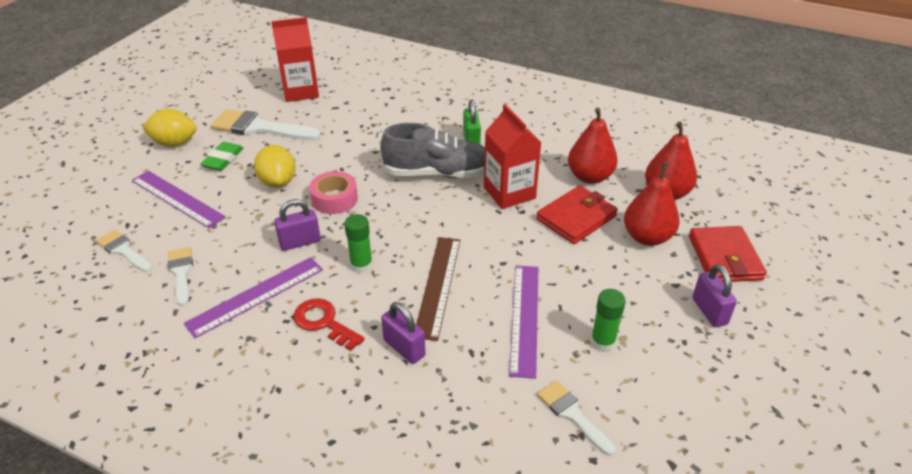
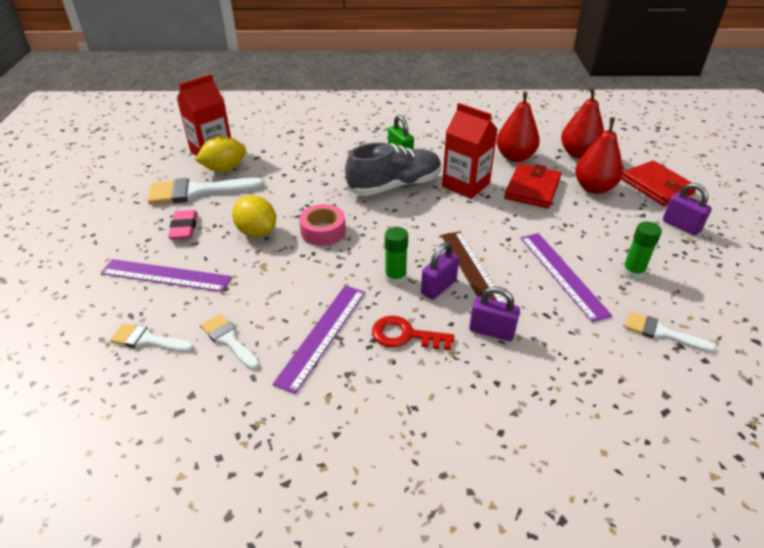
camera: 25 degrees left, 0 degrees up
yellow lemon [142,109,197,147] -> yellow lemon moved to [195,136,246,172]
green eraser [200,142,244,171] -> pink eraser [168,210,197,240]
purple padlock [274,199,321,251] -> purple padlock moved to [421,242,459,300]

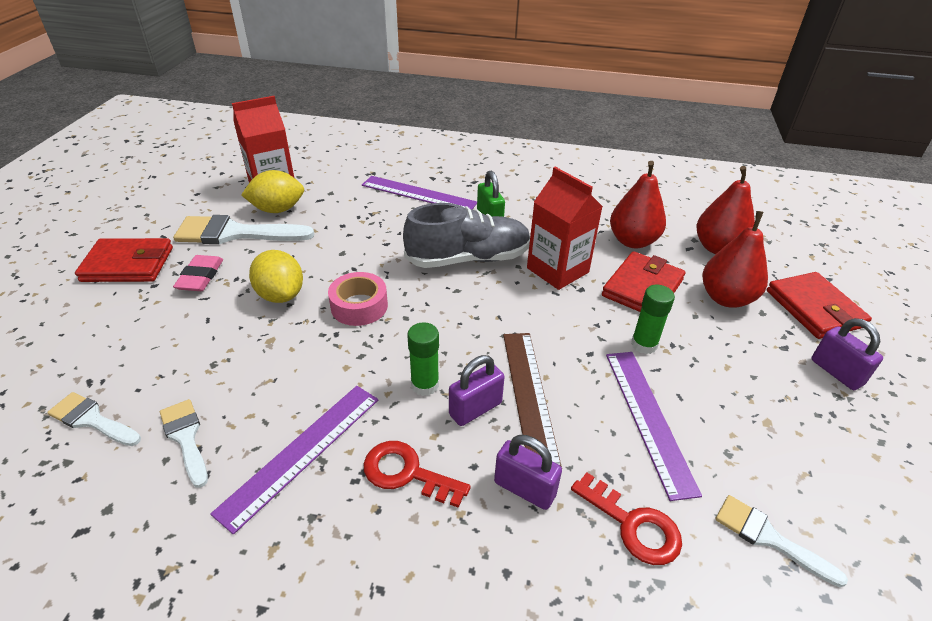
camera: 10 degrees right, 0 degrees up
purple ruler [101,259,232,292] -> purple ruler moved to [362,176,477,209]
green glue stick [622,221,662,280] -> green glue stick moved to [631,285,675,354]
none -> red wallet [75,238,173,282]
none -> red key [571,472,682,565]

